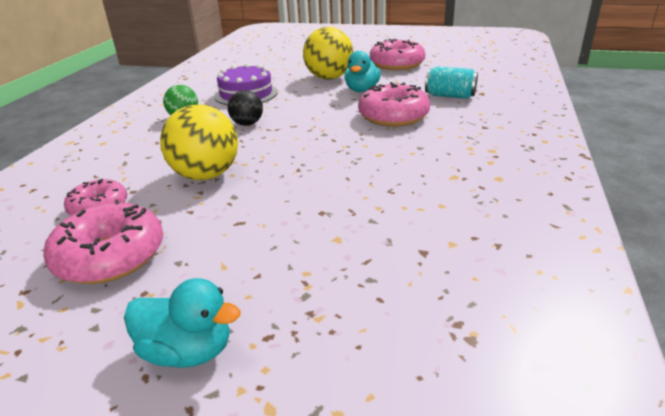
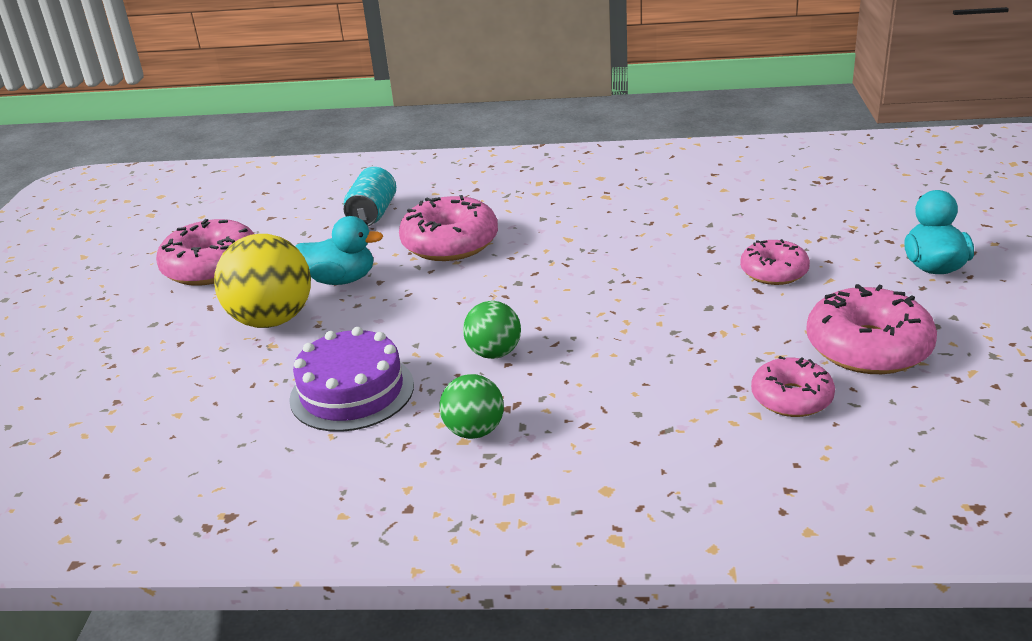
camera: 100 degrees left, 0 degrees up
yellow ball [160,104,238,180] -> none
black ball [228,90,263,126] -> green ball [463,301,521,359]
none -> pink donut [740,239,810,285]

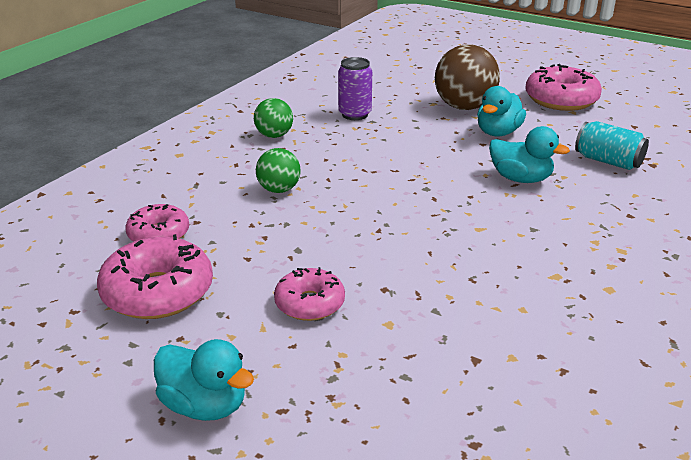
camera: 115 degrees right, 0 degrees up
yellow ball [214,234,311,328] -> brown ball [435,44,500,110]
purple cake [289,327,414,432] -> purple can [338,57,372,120]
pink donut [399,195,498,261] -> turquoise duck [489,126,570,183]
green ball [463,301,521,359] -> green ball moved to [256,148,301,193]

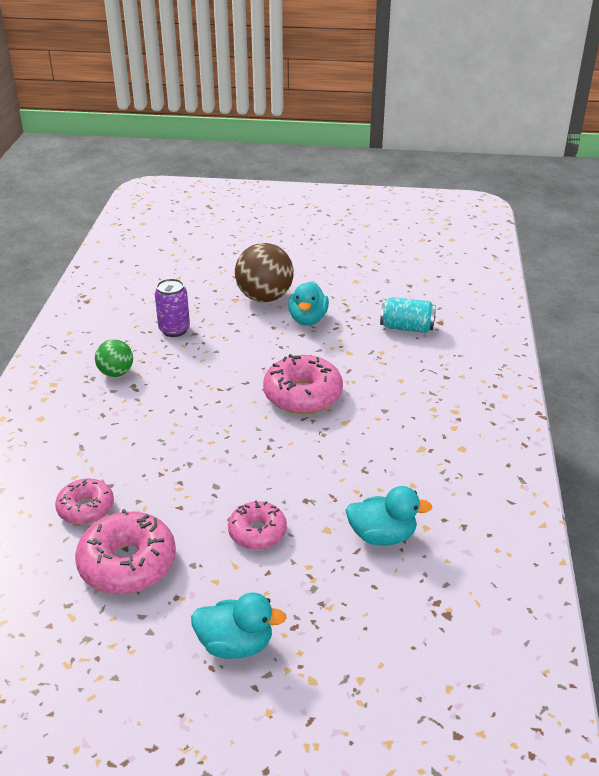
camera: 25 degrees left, 5 degrees up
green ball [256,148,301,193] -> none
turquoise duck [489,126,570,183] -> turquoise duck moved to [346,486,432,546]
pink donut [525,64,602,111] -> pink donut moved to [263,354,343,414]

